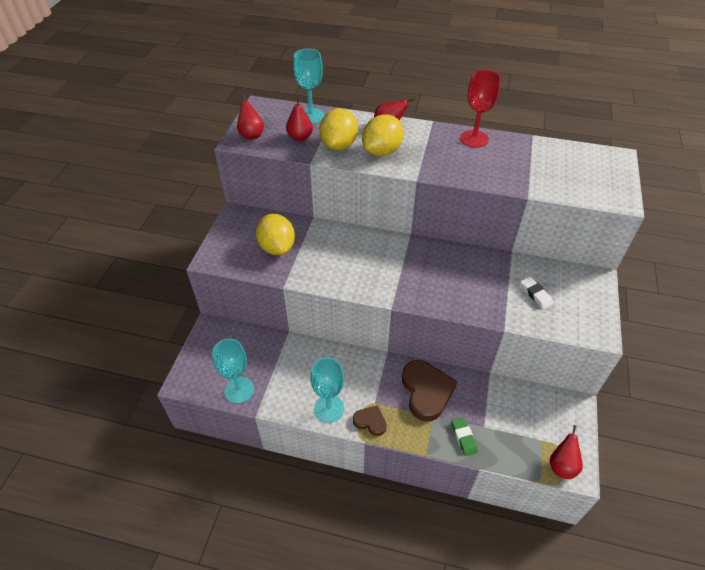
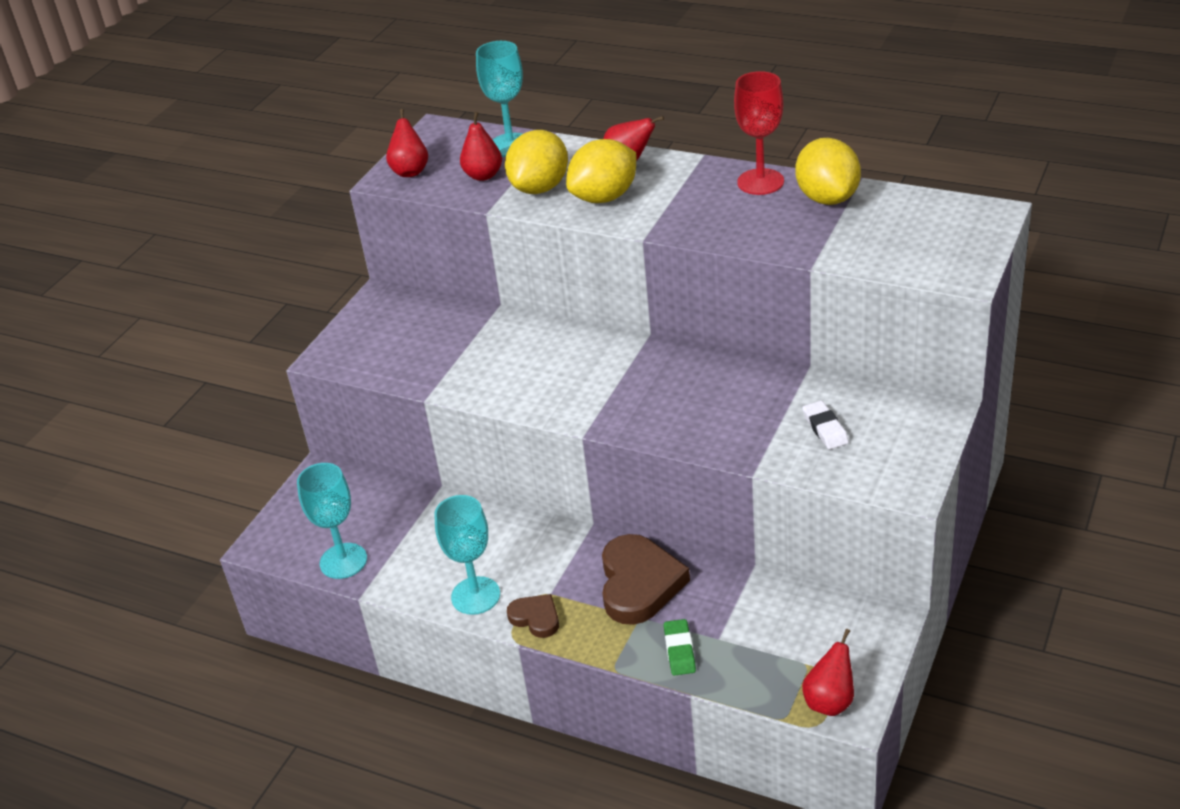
camera: 15 degrees right, 10 degrees down
yellow lemon [256,214,295,255] -> yellow lemon moved to [796,138,861,205]

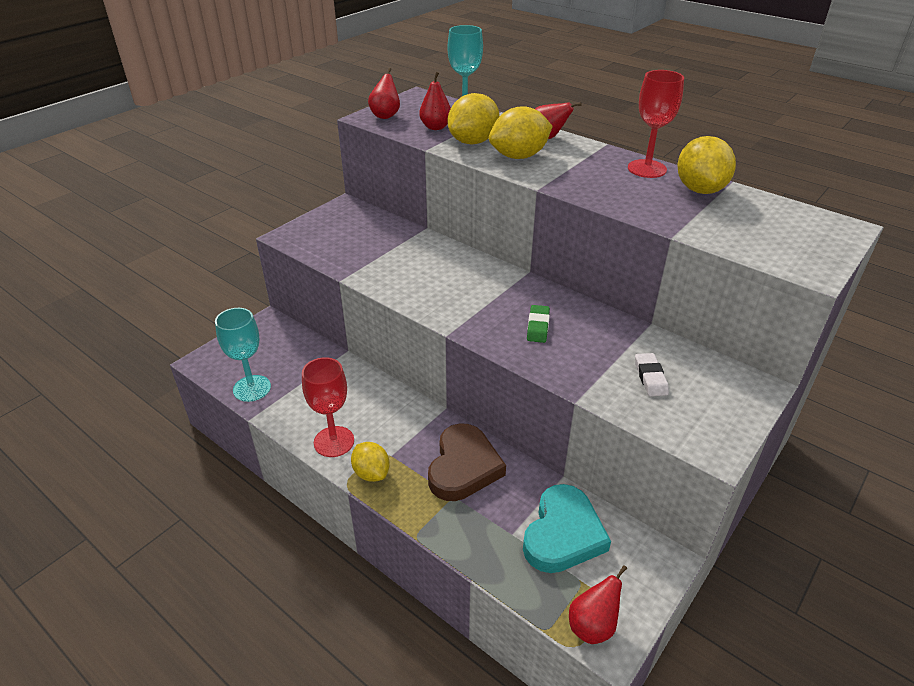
camera: 10 degrees right, 0 degrees up
turquoise goblet [434,495,500,615] -> red goblet [302,357,354,457]
brown heart [507,594,559,638] -> yellow lemon [351,442,390,482]
green eraser [664,619,696,676] -> green eraser moved to [527,305,550,343]
none -> turquoise heart [523,484,611,573]

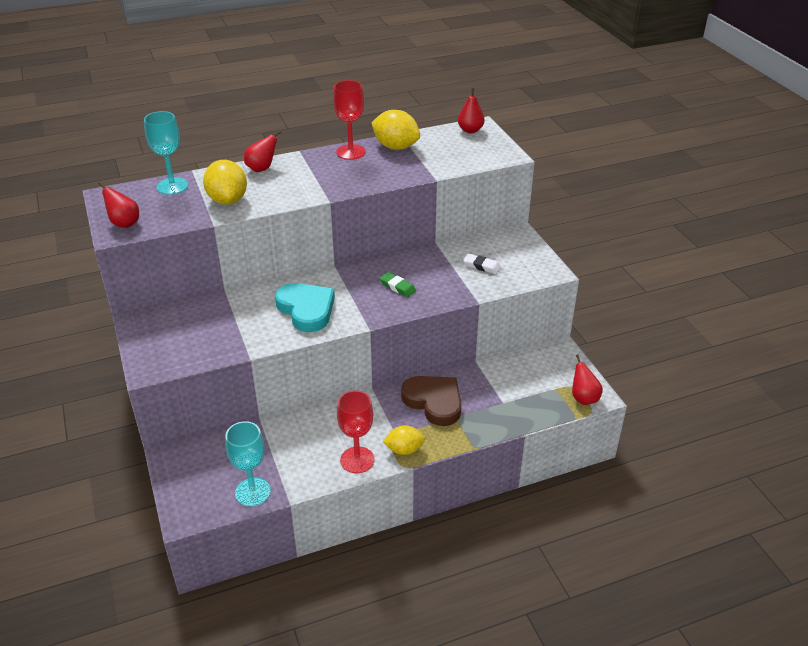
camera: 60 degrees left, 0 degrees up
red pear [419,72,451,130] -> red pear moved to [458,88,485,133]
yellow lemon [489,106,553,159] -> none
turquoise heart [523,484,611,573] -> turquoise heart moved to [275,283,335,332]

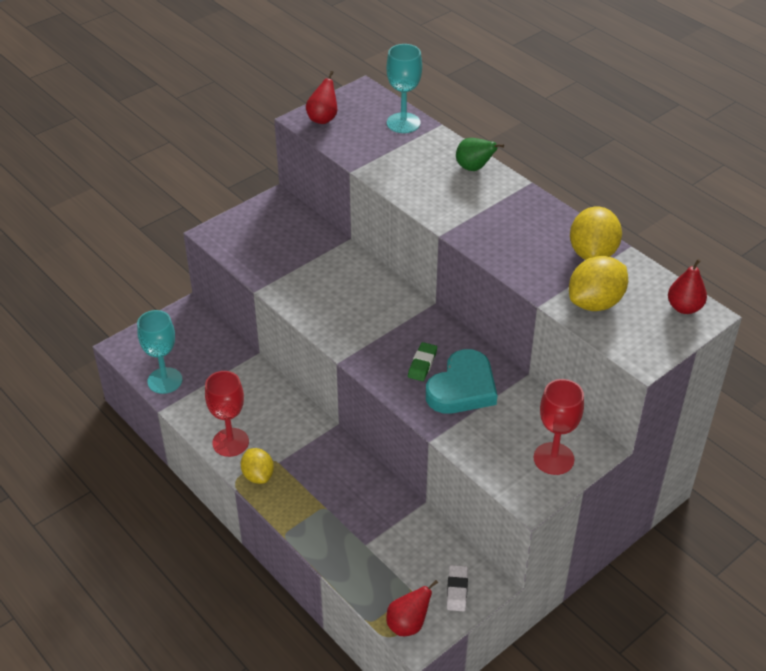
camera: 70 degrees right, 5 degrees up
yellow lemon [203,160,247,205] -> yellow lemon moved to [569,256,628,311]
red pear [244,130,282,172] -> green pear [456,138,504,171]
turquoise heart [275,283,335,332] -> turquoise heart moved to [426,349,497,414]
red goblet [333,80,366,160] -> red goblet moved to [534,379,584,475]
brown heart [401,376,461,426] -> none
white eraser [463,254,501,274] -> white eraser moved to [447,565,468,611]

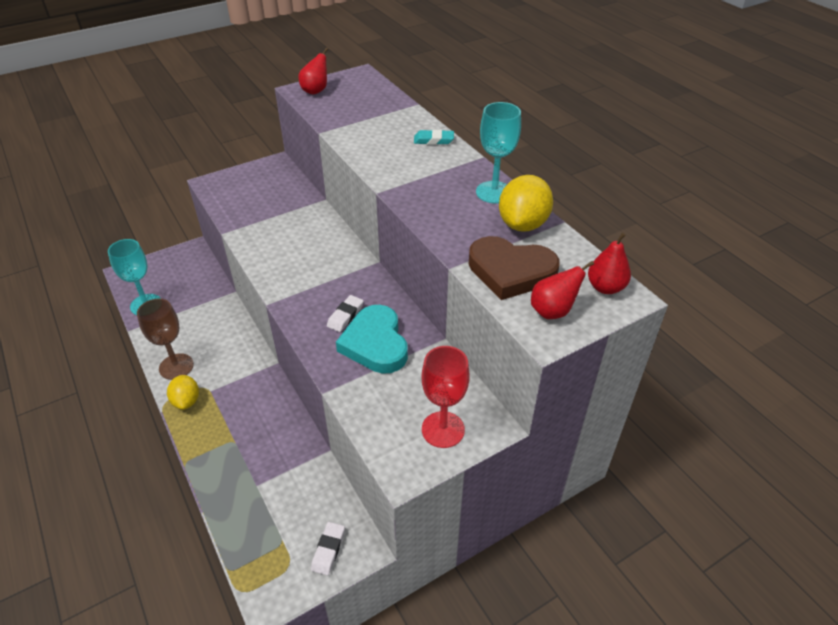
camera: 10 degrees right, 0 degrees up
red goblet [205,371,249,457] -> brown goblet [137,299,194,380]
red pear [386,580,438,636] -> red pear moved to [531,261,594,319]
turquoise goblet [387,44,422,133] -> turquoise goblet moved to [476,102,521,204]
green eraser [408,342,437,381] -> white eraser [327,295,364,332]
turquoise heart [426,349,497,414] -> turquoise heart turned 120 degrees clockwise [336,305,408,374]
green pear [456,138,504,171] -> turquoise eraser [414,130,454,145]
yellow lemon [569,256,628,311] -> brown heart [469,236,560,300]

